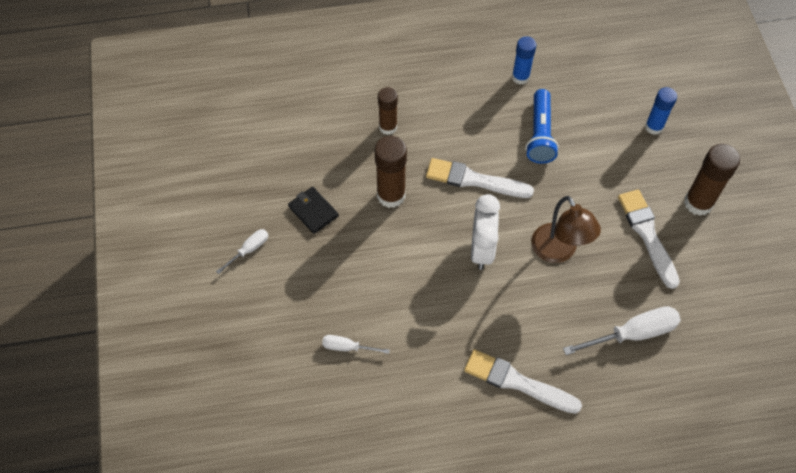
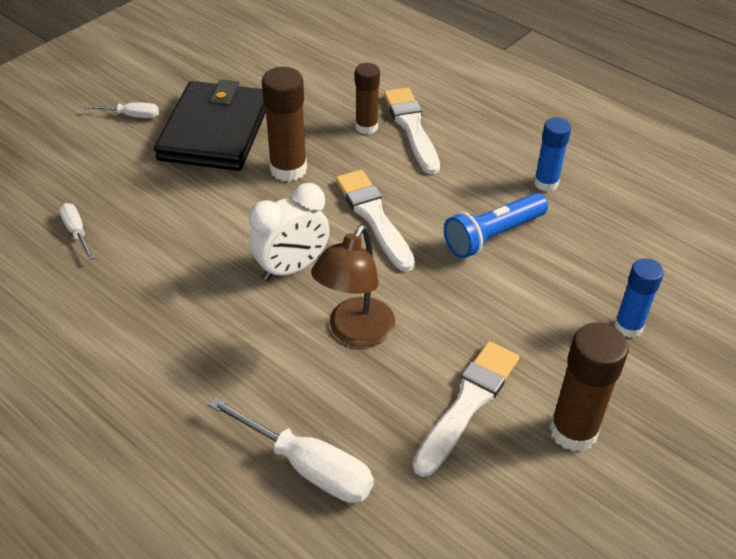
camera: 50 degrees right, 15 degrees down
black wallet [288,186,339,234] -> black wallet [154,80,266,171], size x2.22
white brush [464,349,582,414] -> white brush moved to [384,88,440,174]

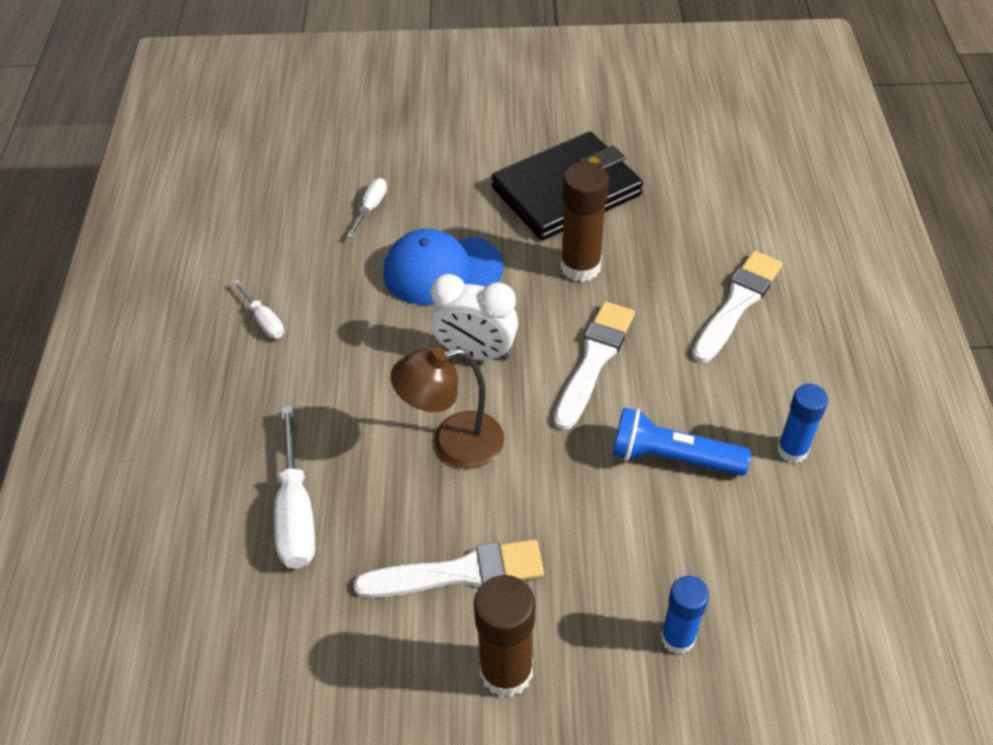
camera: 50 degrees right, 5 degrees up
white screwdriver [84,102,159,118] -> white screwdriver moved to [233,280,284,338]
brown glue stick [355,63,380,134] -> none
none -> blue cap [383,229,503,305]

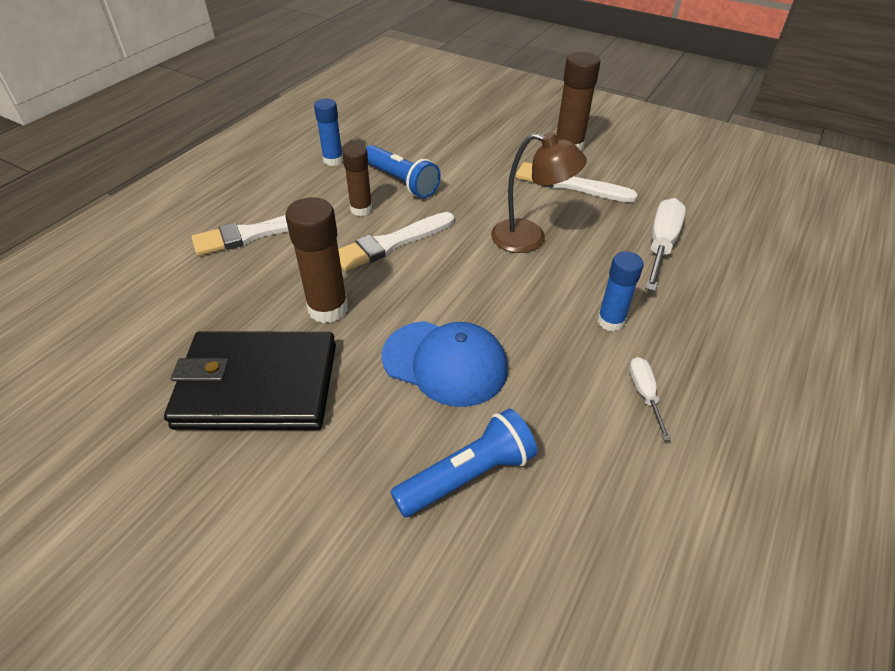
camera: 150 degrees left, 5 degrees down
white screwdriver [347,178,387,238] -> blue flashlight [391,409,537,517]
white clock [431,274,518,360] -> none
blue glue stick [661,576,709,654] -> blue glue stick moved to [598,251,644,331]
none -> brown glue stick [342,144,373,216]

